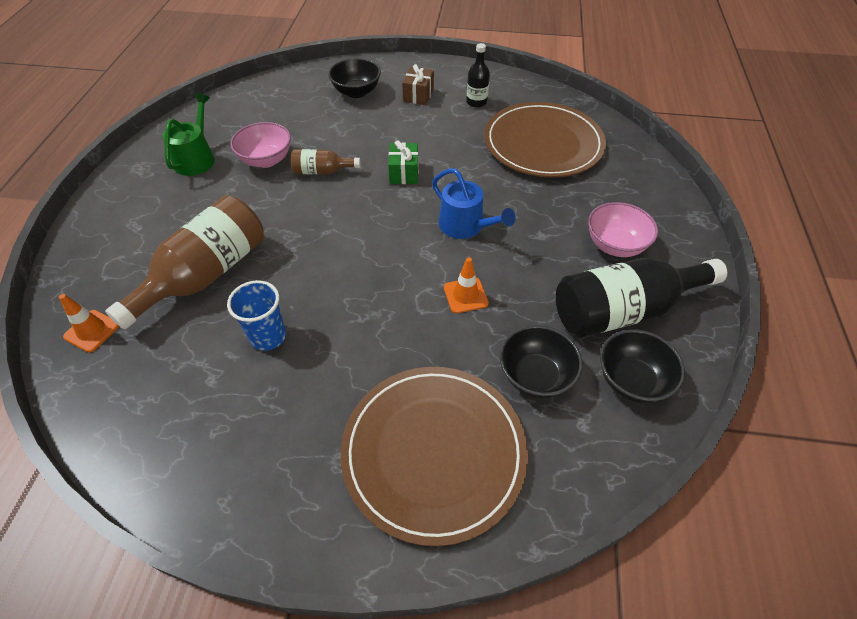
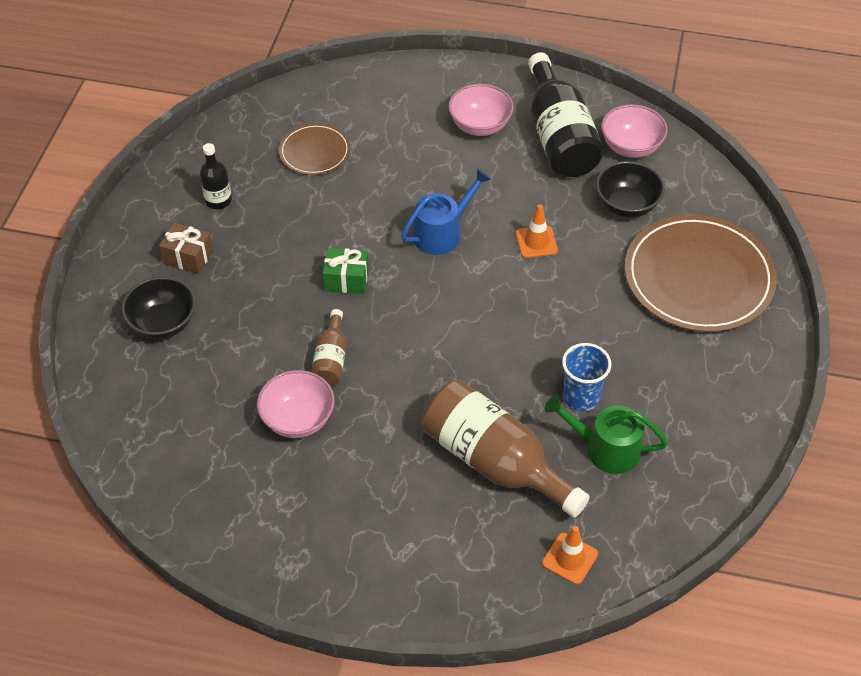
camera: 85 degrees left, 0 degrees up
green watering can [163,93,215,176] -> green watering can moved to [544,395,668,474]
brown plate [484,102,606,178] -> brown plate [279,123,350,175], size x0.51
black bowl [600,329,685,403] -> pink bowl [601,104,668,158]

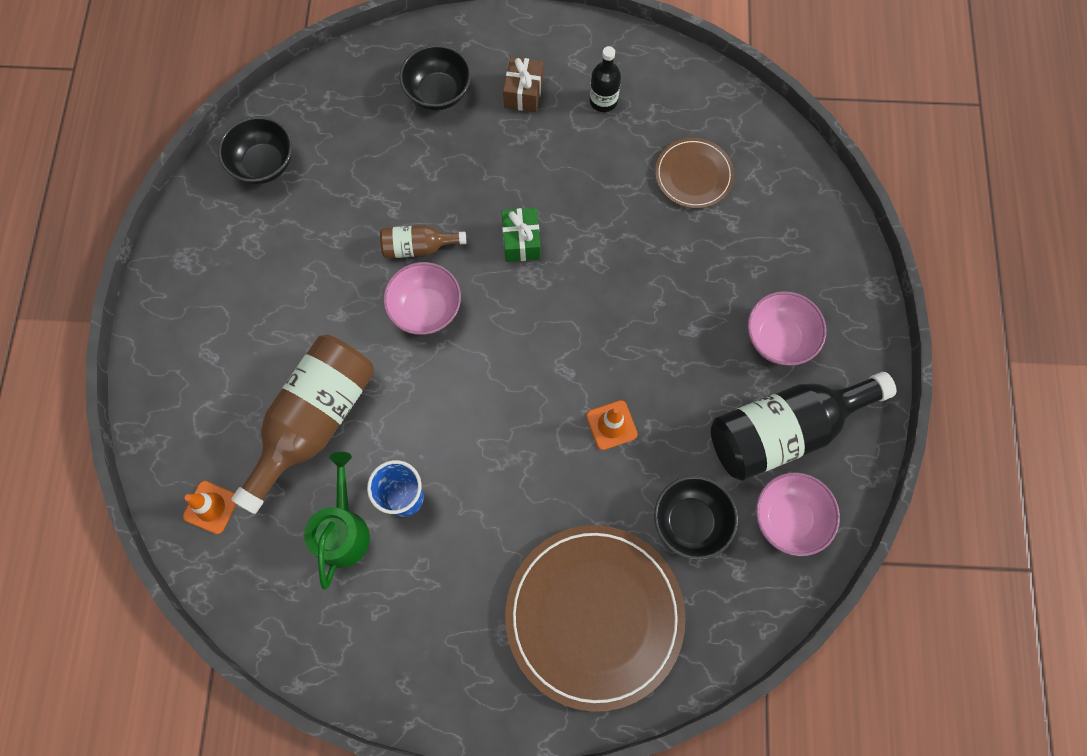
camera: 80 degrees right, 20 degrees up
pink bowl [257,370,335,438] -> pink bowl moved to [383,262,461,335]
blue watering can [401,169,491,255] -> none
none -> black bowl [218,116,292,184]

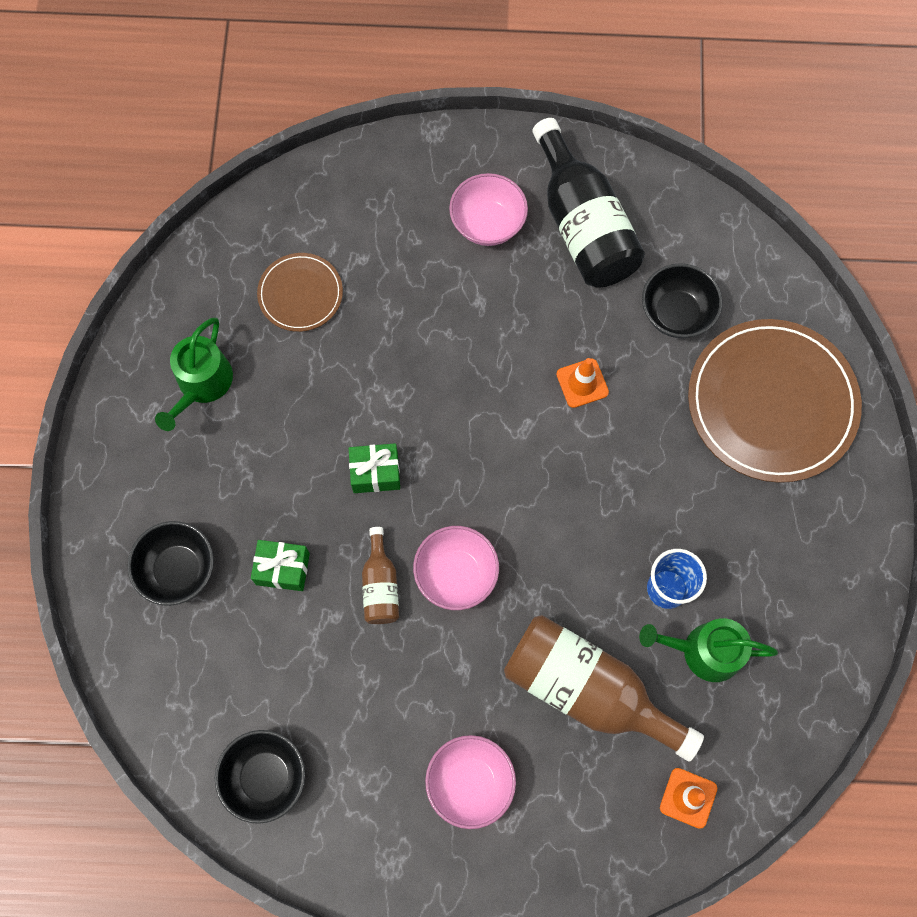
camera: 90 degrees left, 0 degrees up
brown gift [503,57,543,112] -> none
black bottle [590,46,621,112] -> green watering can [155,318,233,431]
pink bowl [756,472,840,556] -> pink bowl moved to [425,735,516,829]
none -> green gift [251,540,310,591]

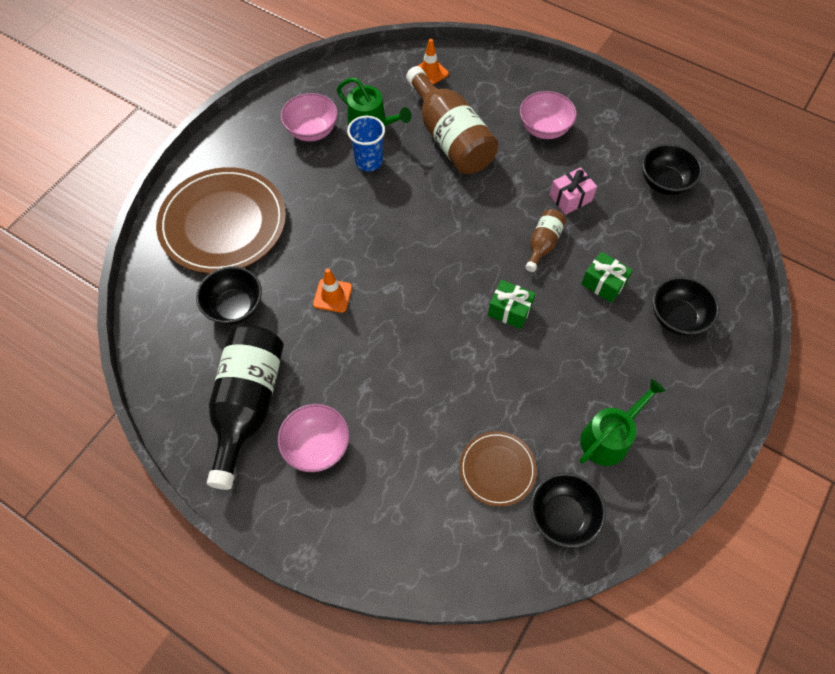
camera: 150 degrees left, 10 degrees down
pink bowl [413,526,499,610] -> pink bowl moved to [281,93,338,141]
none -> black bowl [530,473,606,548]
none -> pink gift [550,167,597,215]

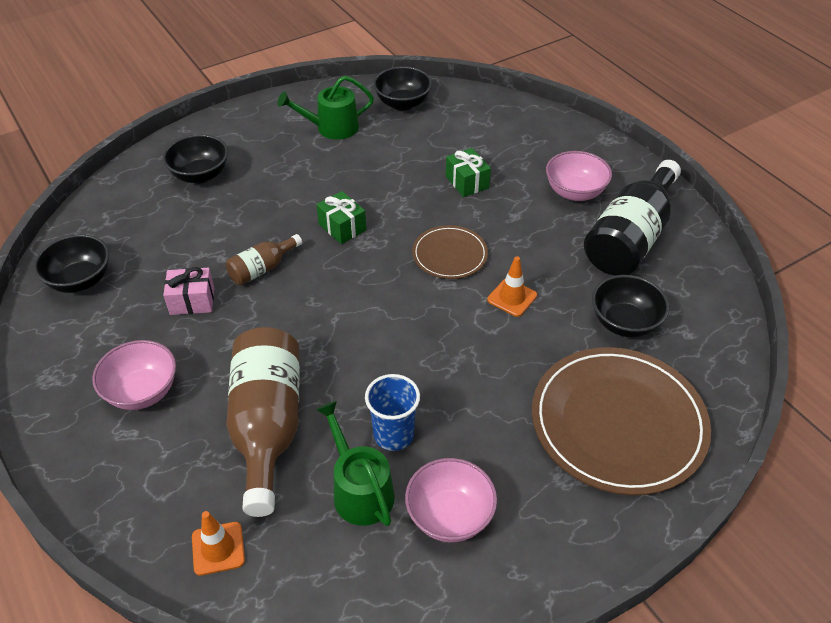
camera: 155 degrees left, 15 degrees down
brown plate [459,431,537,507] -> brown plate moved to [412,225,488,279]
green gift [581,252,633,303] -> green gift moved to [446,148,491,197]

